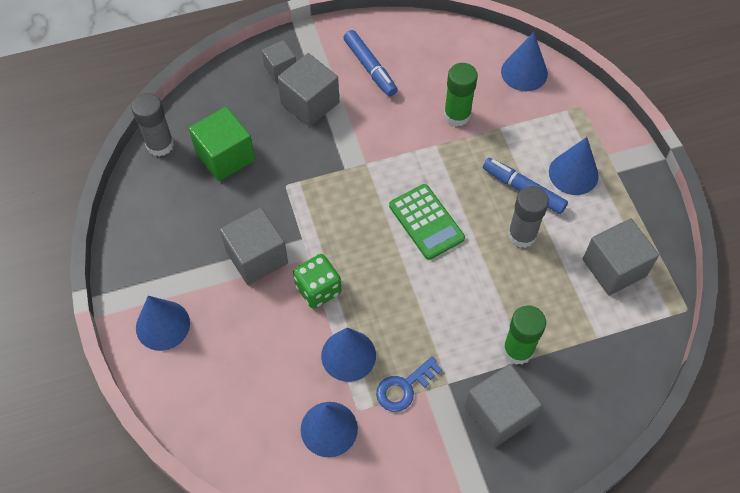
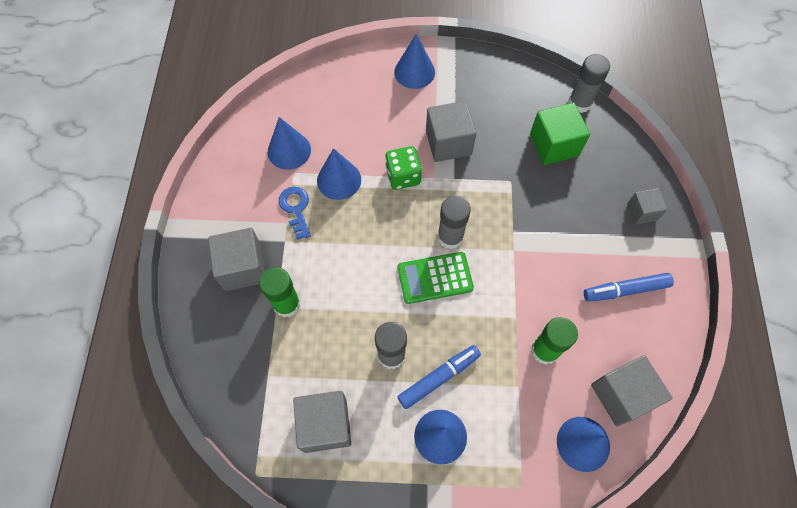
camera: 110 degrees right, 5 degrees up
grey cube [277,53,339,127] -> grey cube moved to [591,355,673,426]
none -> grey glue stick [437,196,471,249]

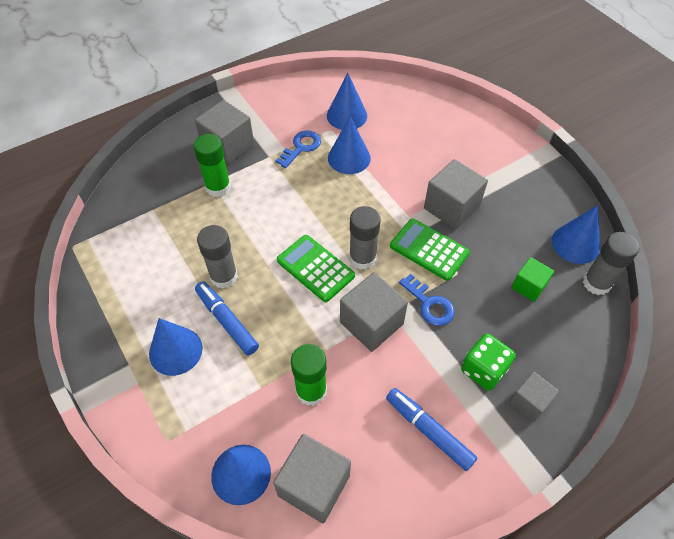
camera: 55 degrees right, 10 degrees down
grey cube [293,391,351,453] -> grey cube moved to [340,272,408,352]
green dice [385,146,422,190] -> green dice moved to [461,333,516,391]
blue cone [394,34,435,89] -> blue cone moved to [552,205,600,264]
blue marker [397,345,481,409] -> blue marker turned 150 degrees counterclockwise [195,281,259,355]
green cube [530,102,590,165] -> green cube [511,257,554,302], size x0.60
none -> green calculator [390,219,470,281]
none -> blue key [399,274,455,326]

